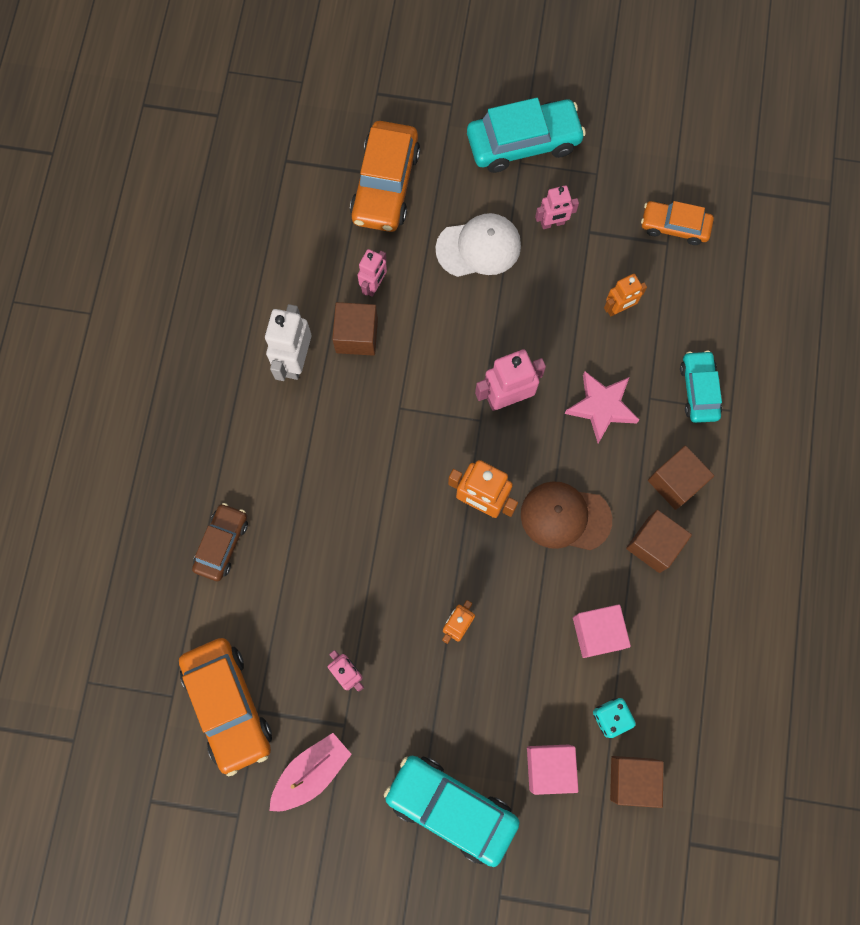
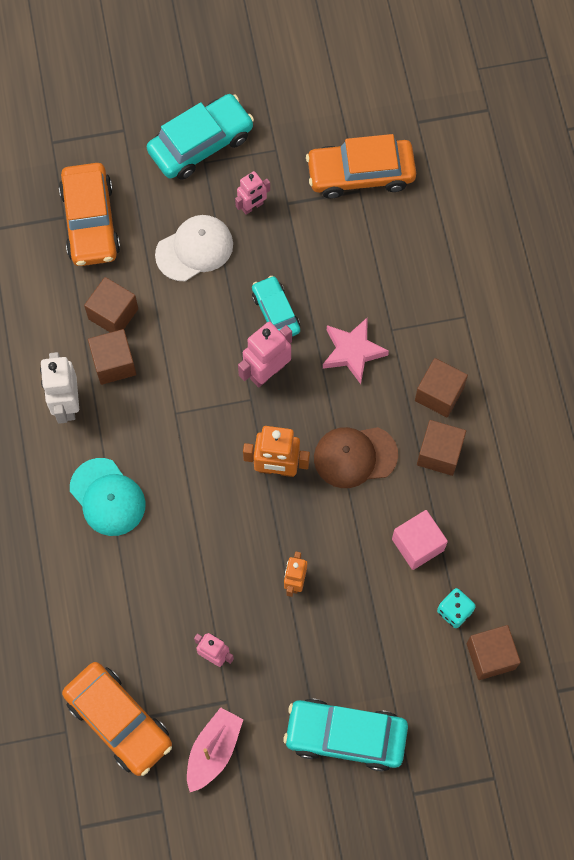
camera: 20 degrees left, 5 degrees down
brown car [192,503,248,581] -> none
pink robot [357,249,387,297] -> brown cube [84,277,138,332]
pink cube [527,745,579,795] -> none
orange robot [604,274,647,317] -> none
orange car [641,201,714,245] -> orange car [306,134,416,199], size x1.65
turquoise car [680,350,722,423] -> turquoise car moved to [252,276,300,336]
none -> turquoise cap [70,458,145,536]

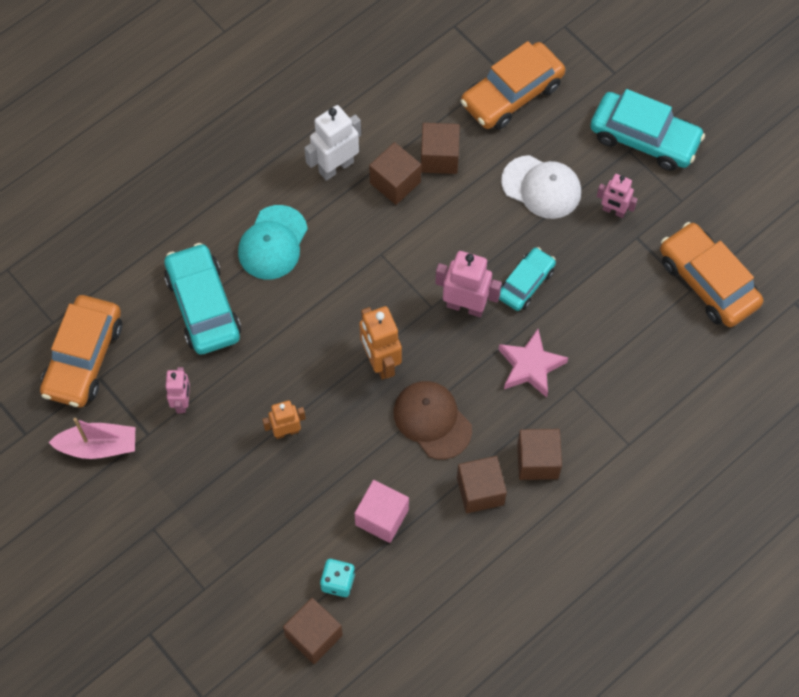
camera: 60 degrees right, 5 degrees down
turquoise car [284,699,408,771] -> turquoise car moved to [164,243,241,355]

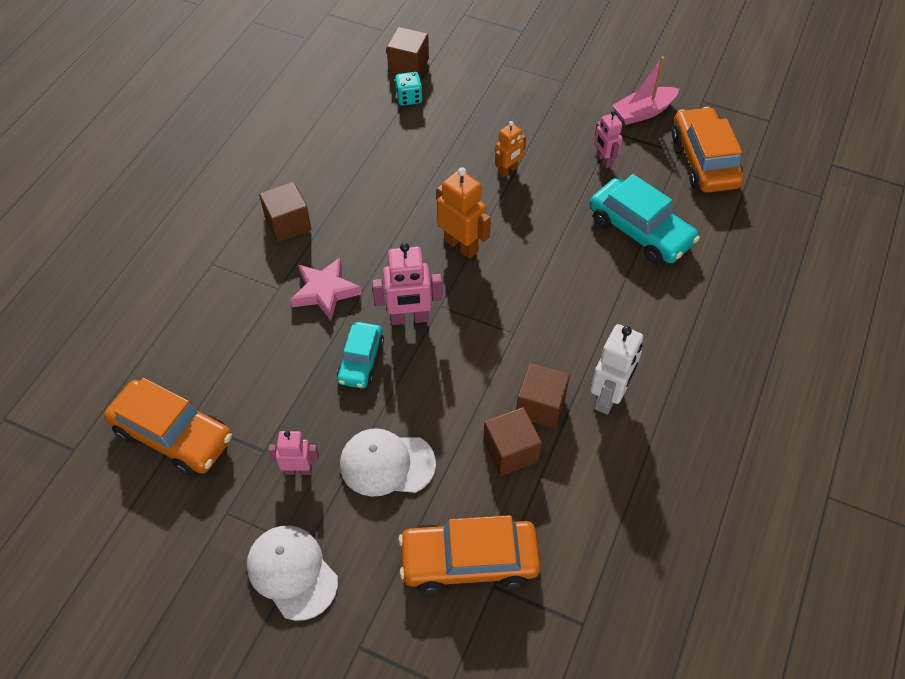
camera: 155 degrees right, 10 degrees down
turquoise cap [238,205,308,280] -> none
pink cube [354,480,409,543] -> none
brown cap [394,381,472,459] -> none
brown cube [457,456,507,513] -> none
orange car [460,41,565,130] -> orange car turned 120 degrees counterclockwise [398,515,540,594]
turquoise car [590,89,705,171] -> white cap [247,526,338,621]

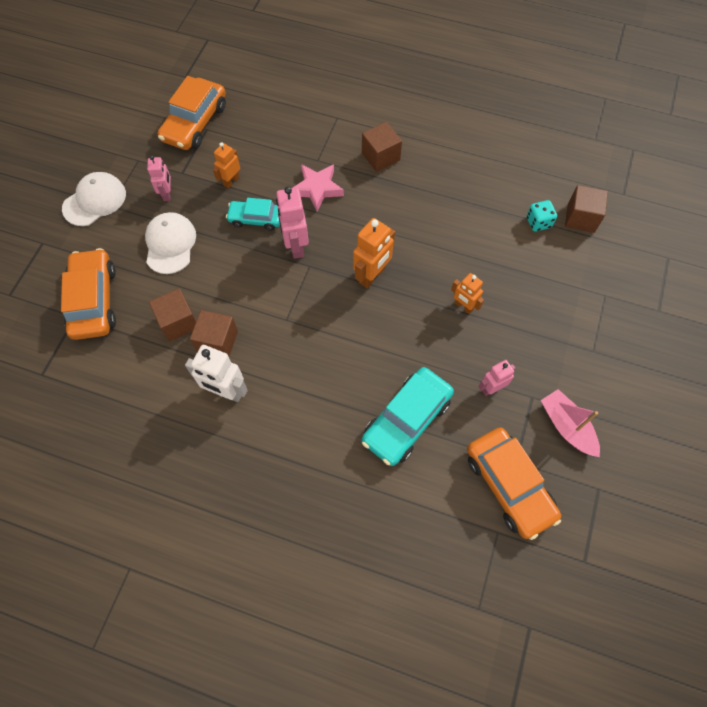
camera: 85 degrees right, 10 degrees up
orange car [672,107,744,193] -> orange car turned 75 degrees clockwise [467,427,561,540]
none -> orange robot [213,142,240,188]

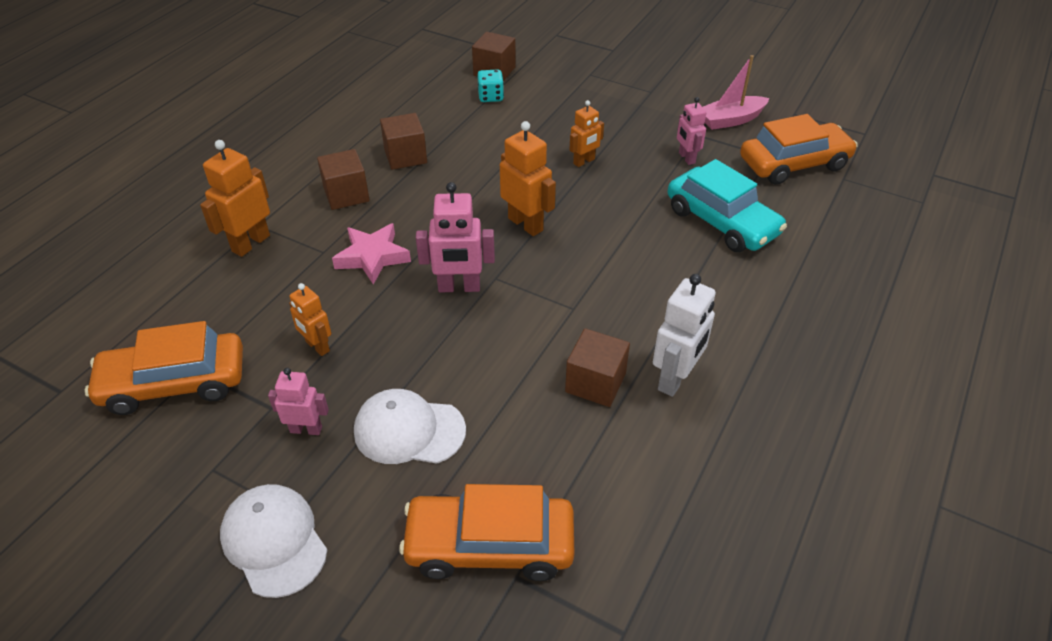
camera: 80 degrees left, 20 degrees down
brown cube [149,288,196,342] -> brown cube moved to [380,113,427,170]
orange car [158,76,226,150] -> orange car turned 135 degrees clockwise [85,321,243,415]
turquoise car [226,198,280,231] -> none
none -> orange robot [200,140,270,257]

